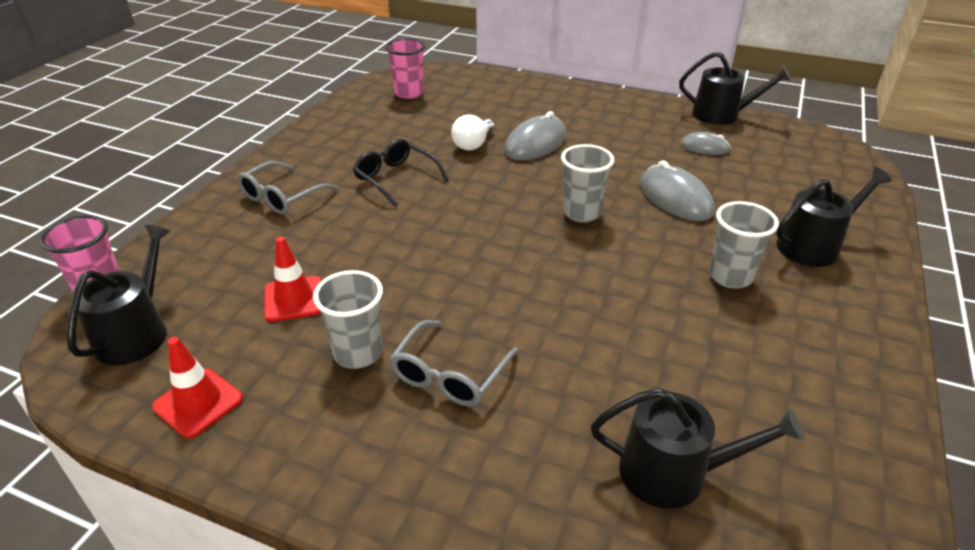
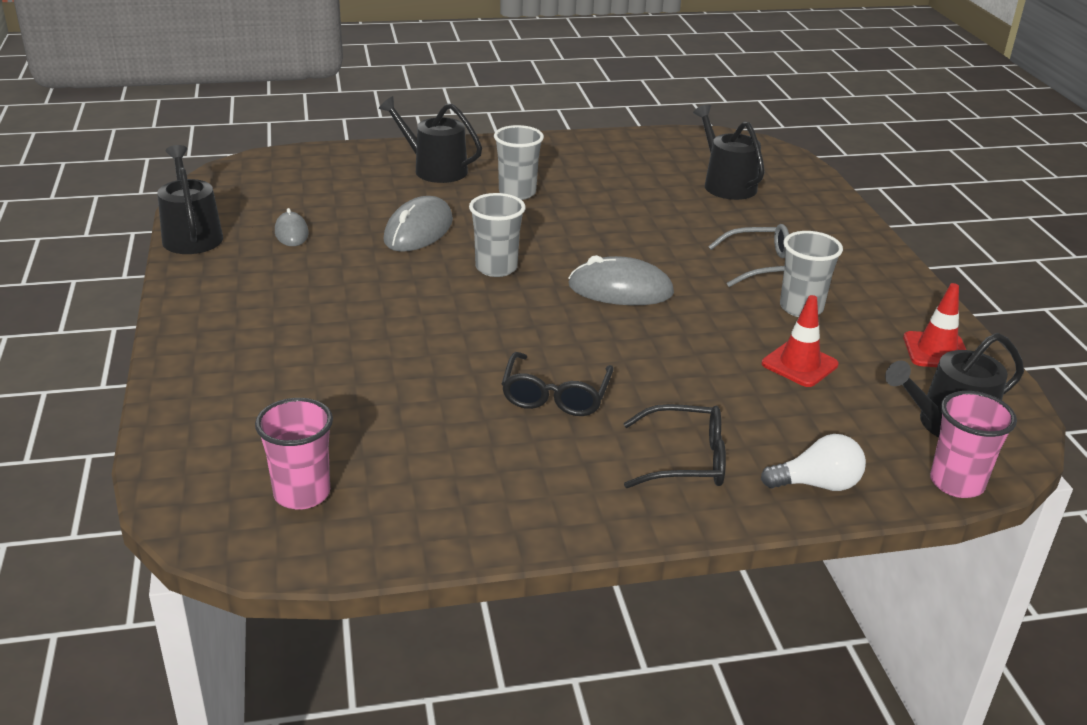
camera: 125 degrees left, 5 degrees down
grey glasses [237,161,338,214] -> black glasses [623,404,726,488]
white light bulb [451,114,494,151] -> white light bulb moved to [761,434,866,491]
grey mouse [504,111,566,160] -> grey mouse moved to [568,255,674,305]

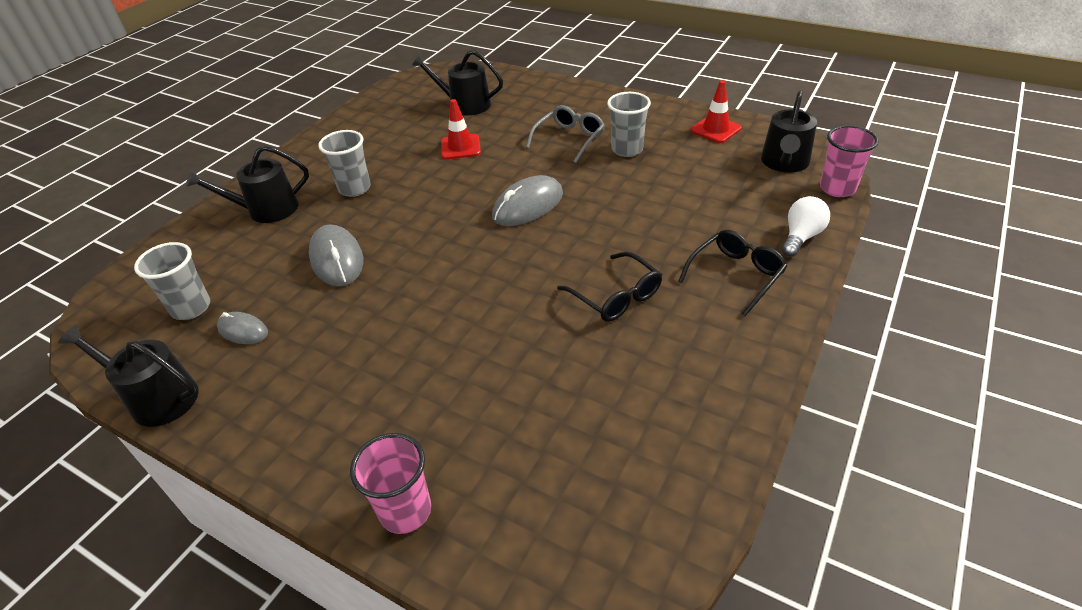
camera: 45 degrees left, 10 degrees up
pink cup [255,398,333,510] -> pink cup moved to [350,433,431,534]
grey cup [469,193,526,277] -> grey cup moved to [134,242,210,320]
red traffic cone [762,295,839,387] -> red traffic cone moved to [441,99,481,159]

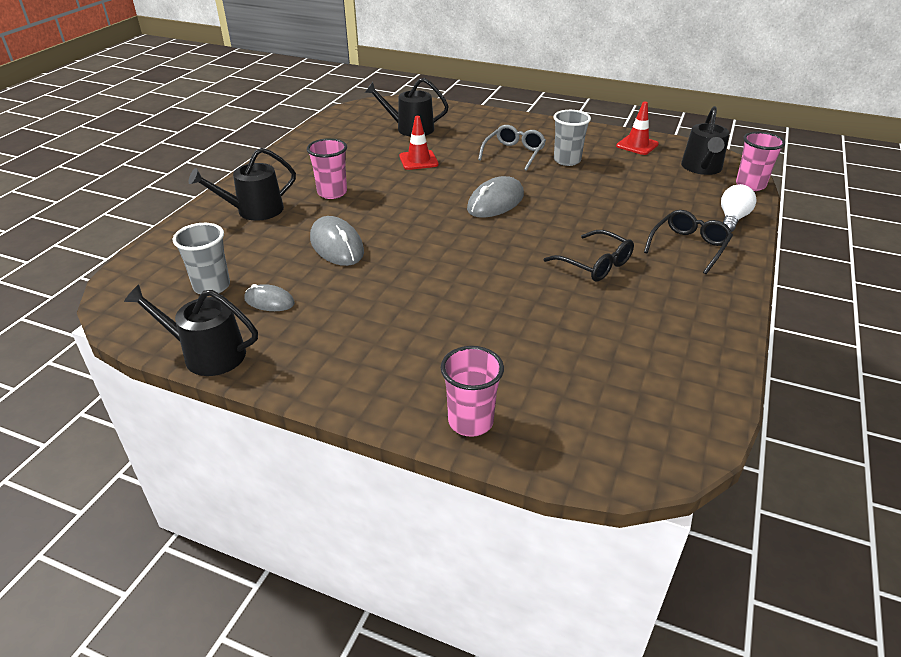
camera: 10 degrees left, 5 degrees down
grey cup [318,130,371,197] -> pink cup [307,138,347,199]

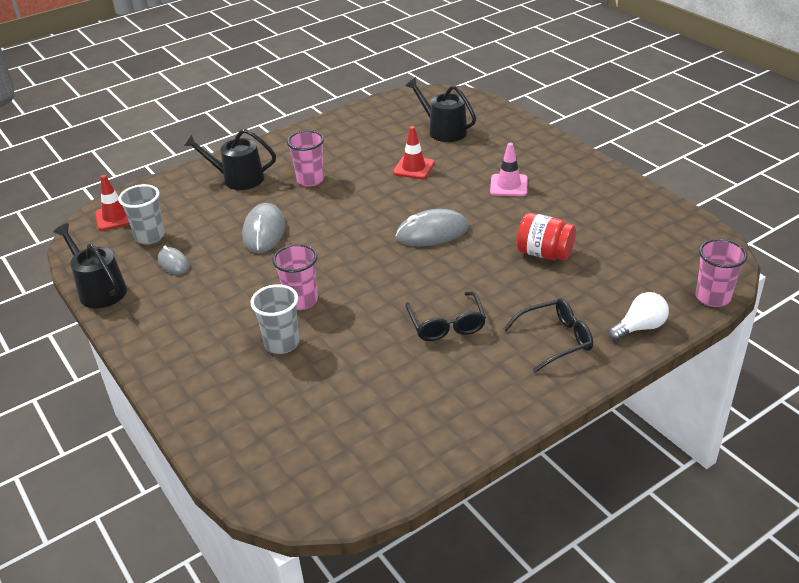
camera: 35 degrees right, 0 degrees up
pink cup [441,346,504,437] -> pink cup moved to [272,244,318,310]
grey glasses [478,125,546,171] -> pink traffic cone [490,143,528,196]
grey cup [554,110,591,166] -> grey cup moved to [250,284,299,354]
red traffic cone [616,102,659,155] -> red traffic cone moved to [95,175,130,231]
black watering can [681,106,730,175] -> none
none -> red jar [516,213,576,260]

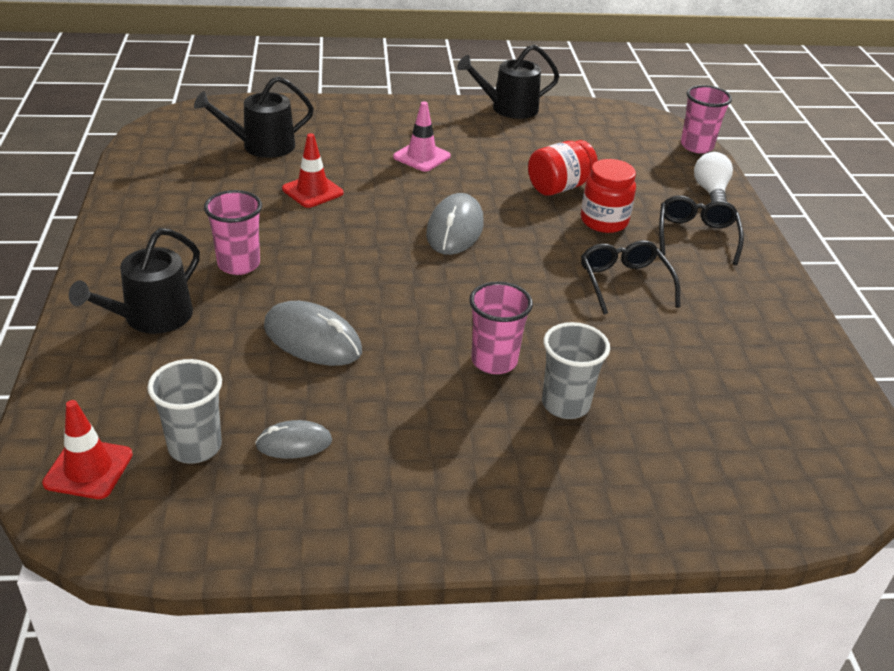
camera: 65 degrees left, 0 degrees up
black watering can [54,223,127,308] -> black watering can moved to [457,44,559,119]
black glasses [405,291,486,341] -> black glasses turned 120 degrees counterclockwise [581,240,680,314]
none -> red jar [581,159,636,233]

